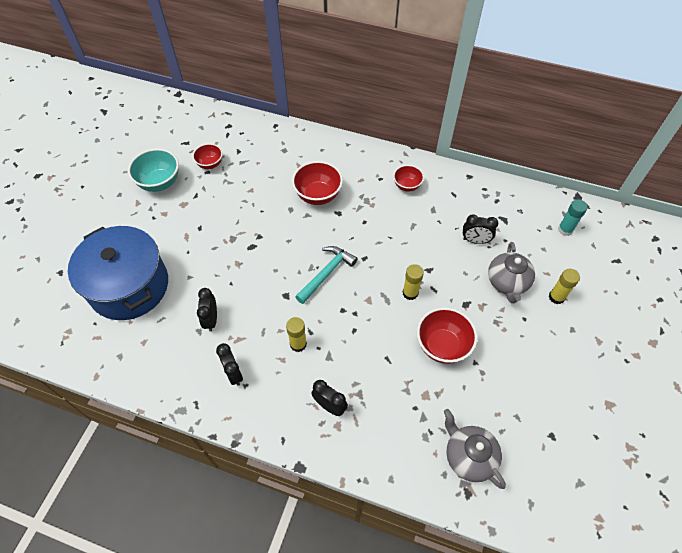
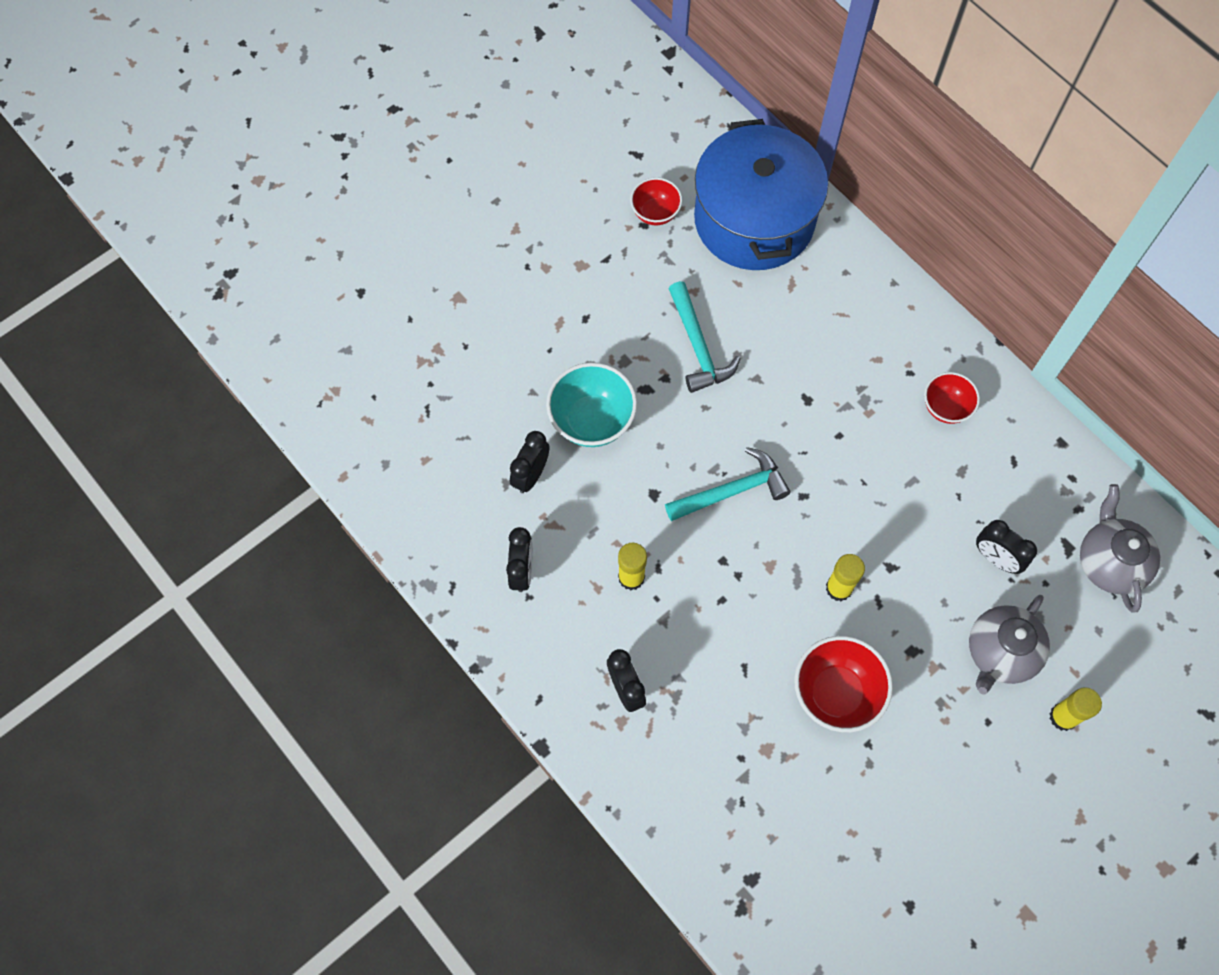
camera: 30 degrees right, 10 degrees up
blue pot [68,226,168,320] -> blue pot moved to [694,119,828,270]
turquoise bowl [128,149,179,192] -> turquoise bowl moved to [546,362,637,447]
red bowl [292,161,343,205] -> none
grey teapot [444,409,506,489] -> grey teapot moved to [1080,484,1160,612]
turquoise glue stick [558,200,588,236] -> none
none -> turquoise hammer [669,281,741,393]

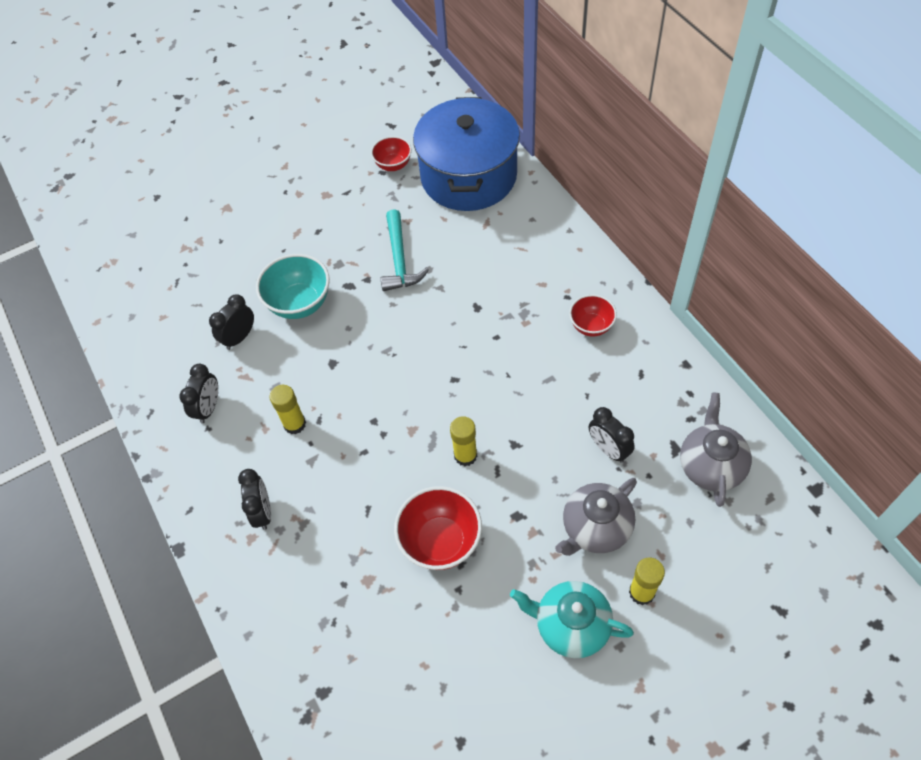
camera: 15 degrees right, 10 degrees down
turquoise hammer [665,447,790,521] -> none
none -> turquoise teapot [510,581,634,658]

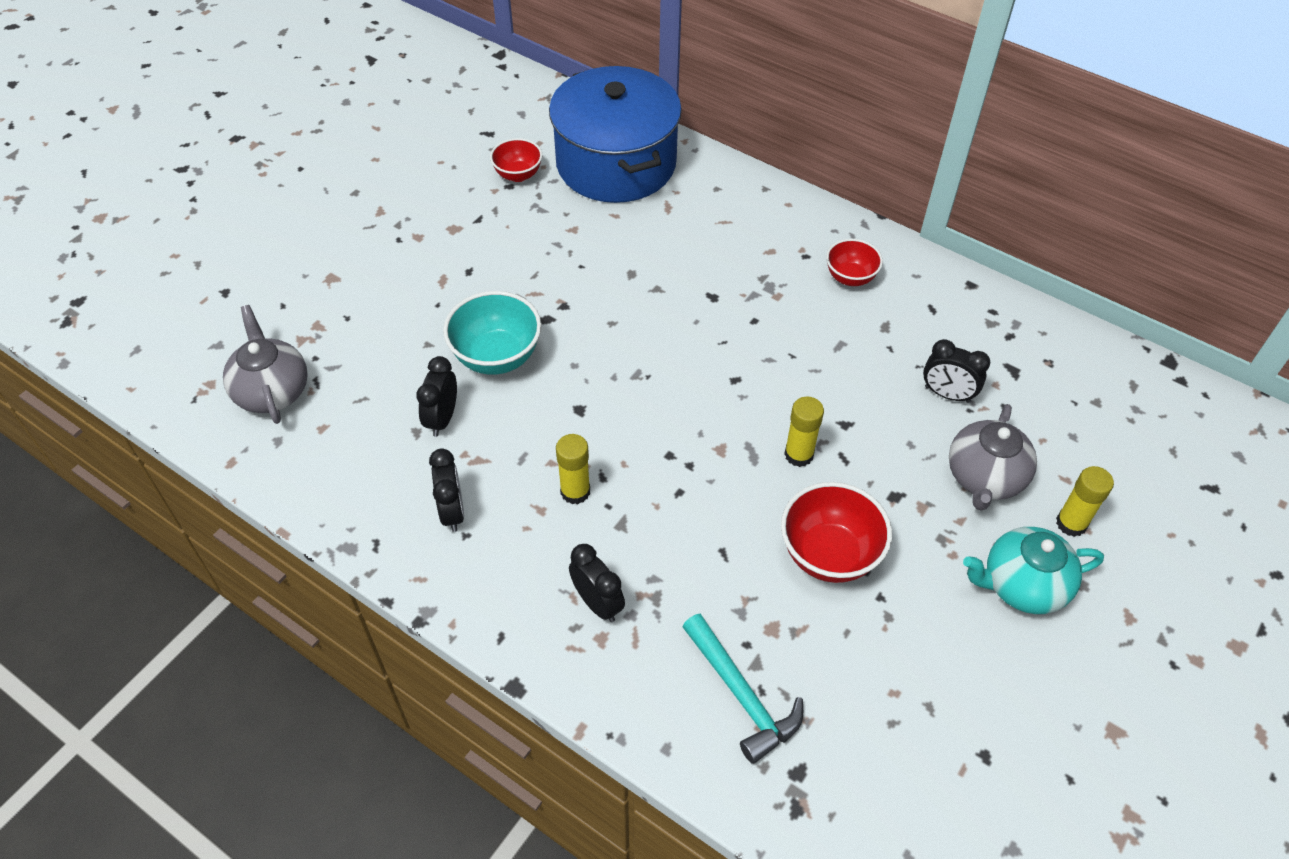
camera: 30 degrees left, 5 degrees down
turquoise hammer [381,209,429,291] -> turquoise hammer moved to [682,614,803,764]
grey teapot [680,393,752,507] -> grey teapot moved to [223,305,308,424]

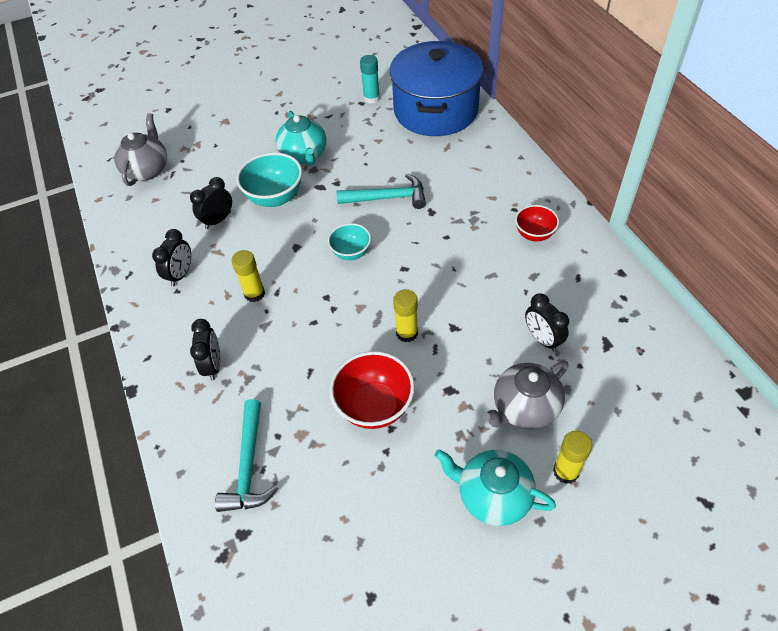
camera: 35 degrees right, 0 degrees up
red bowl [490,138,542,182] -> turquoise glue stick [360,55,380,104]
none -> turquoise teapot [276,111,326,166]
none -> turquoise bowl [328,223,371,260]
none -> turquoise hammer [336,174,426,209]

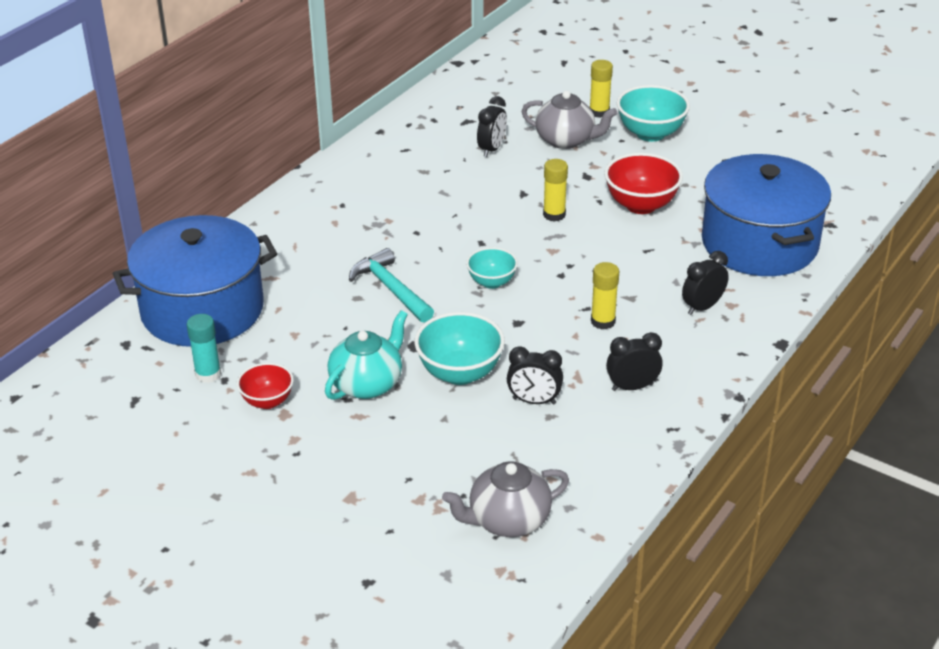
camera: 125 degrees left, 15 degrees down
turquoise hammer [215,399,278,512] -> blue pot [702,154,831,276]
turquoise teapot [434,449,556,526] -> turquoise bowl [617,85,690,142]
red bowl [515,205,559,241] -> red bowl moved to [237,363,294,409]

